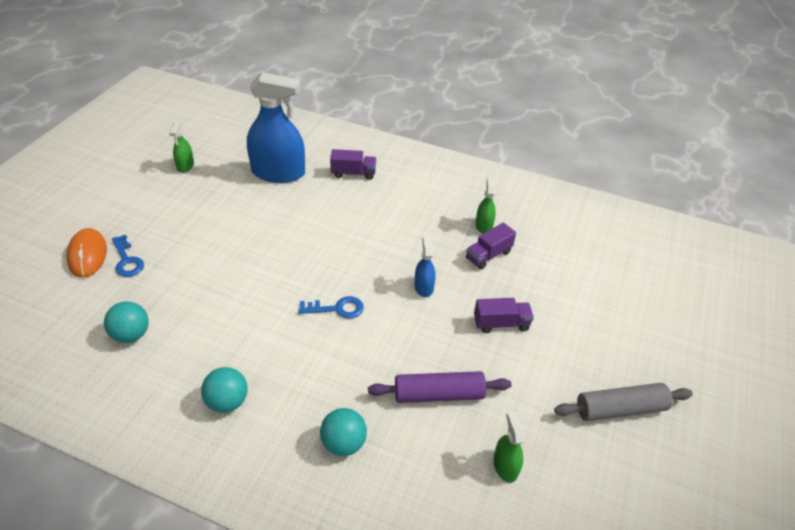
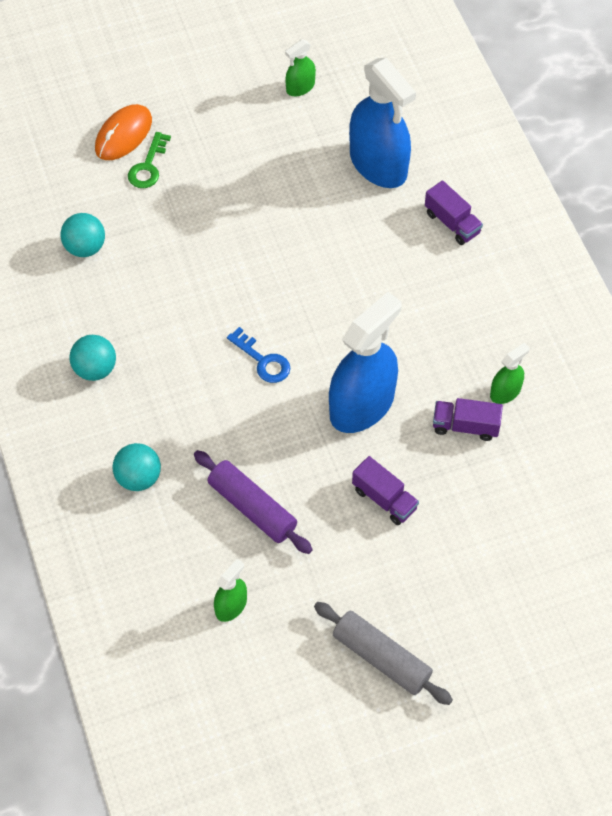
camera: 50 degrees right, 15 degrees up
blue key [112,234,144,277] -> green key [128,132,171,188]
blue spray bottle [414,236,435,297] -> blue spray bottle [329,292,401,433], size x2.16

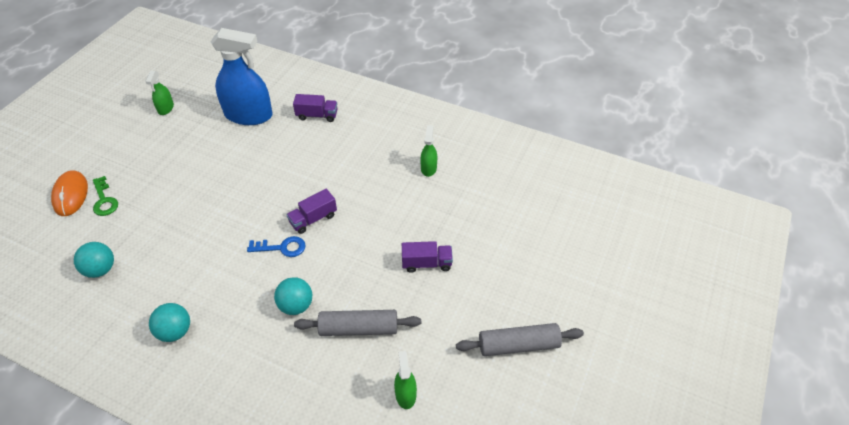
camera: 45 degrees left, 10 degrees down
turquoise ball [112,443,161,491] -> turquoise ball moved to [274,277,312,315]
purple rolling pin [194,450,312,554] -> grey rolling pin [294,310,421,336]
blue spray bottle [329,292,401,433] -> none
purple truck [433,398,503,441] -> purple truck moved to [286,189,337,234]

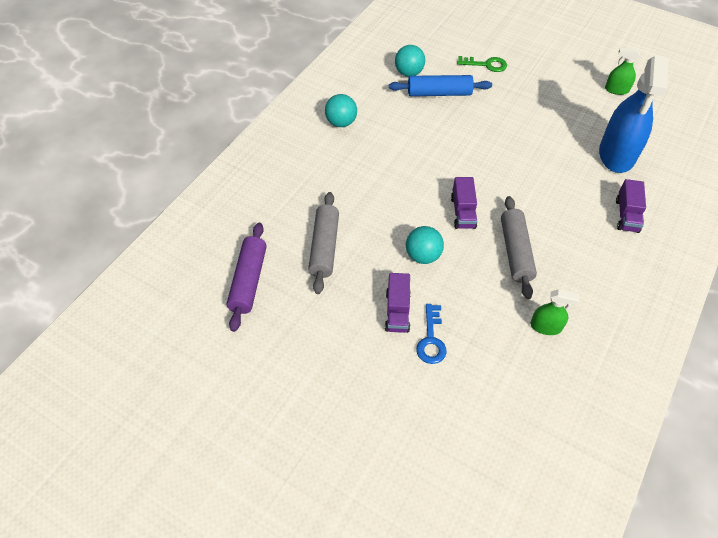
camera: 95 degrees right, 5 degrees up
orange mouse [51,170,88,216] -> none
green key [93,176,118,216] -> green key turned 150 degrees counterclockwise [457,56,507,72]
blue key [247,236,306,257] -> blue key moved to [416,304,447,364]
turquoise ball [274,277,312,315] -> turquoise ball moved to [406,226,444,264]
purple truck [286,189,337,234] -> purple truck turned 150 degrees counterclockwise [451,177,477,229]
green spray bottle [394,351,417,409] -> purple rolling pin [227,223,267,332]
grey rolling pin [456,323,584,356] -> grey rolling pin moved to [501,196,537,299]
none -> blue rolling pin [389,75,492,96]

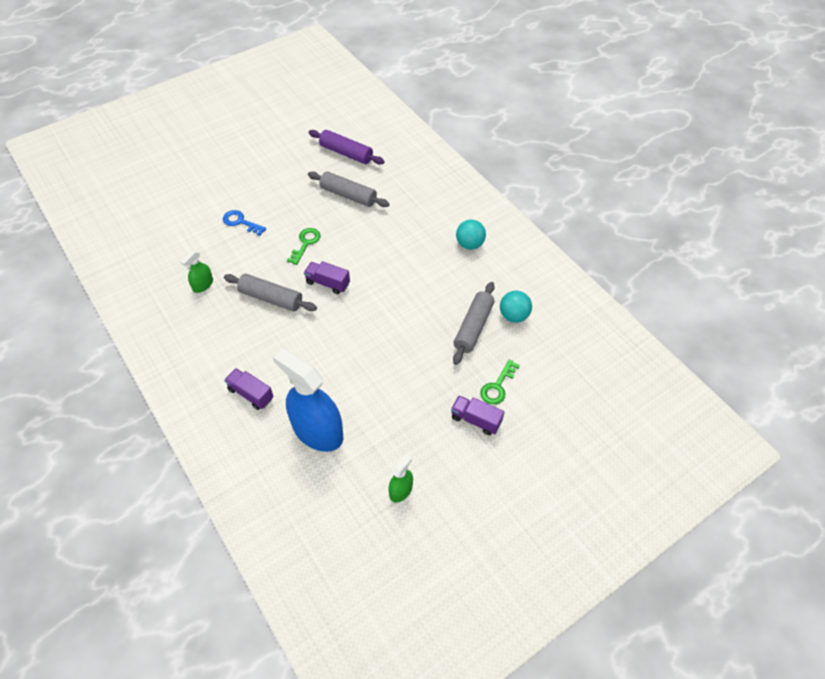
camera: 115 degrees right, 0 degrees up
purple truck [385,273,411,333] -> purple truck moved to [451,396,504,435]
blue rolling pin [389,75,492,96] -> grey rolling pin [453,282,495,365]
turquoise ball [406,226,444,264] -> green key [287,228,320,265]

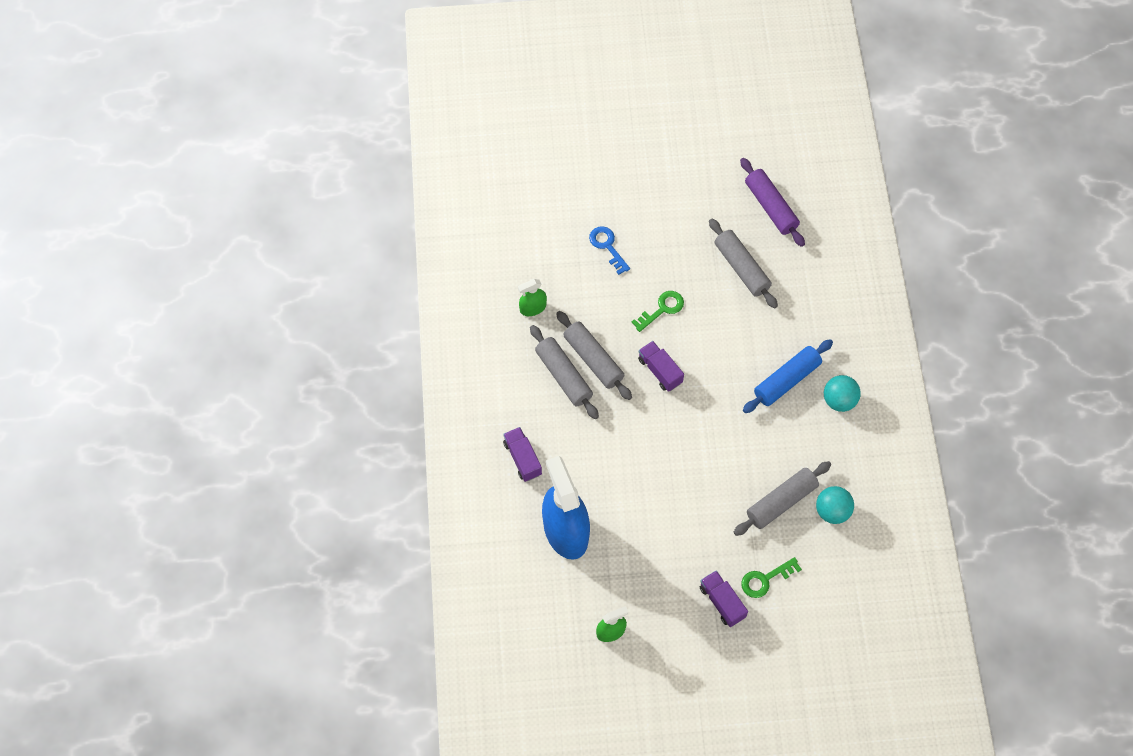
camera: 30 degrees right, 10 degrees up
none -> grey rolling pin [530,325,599,419]
none -> blue rolling pin [743,339,833,413]

